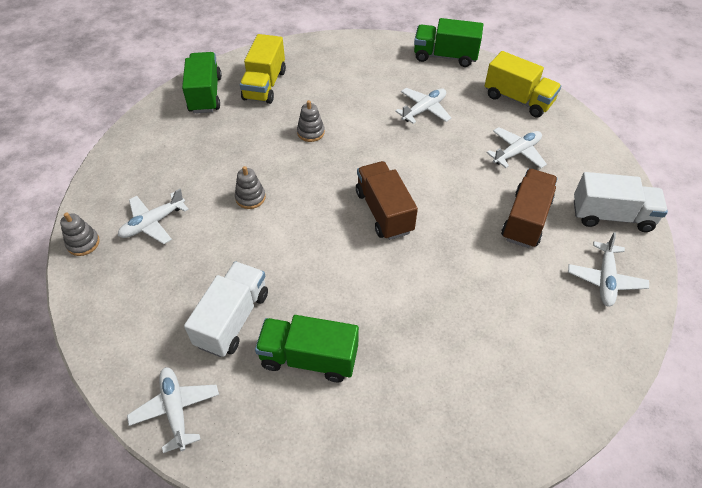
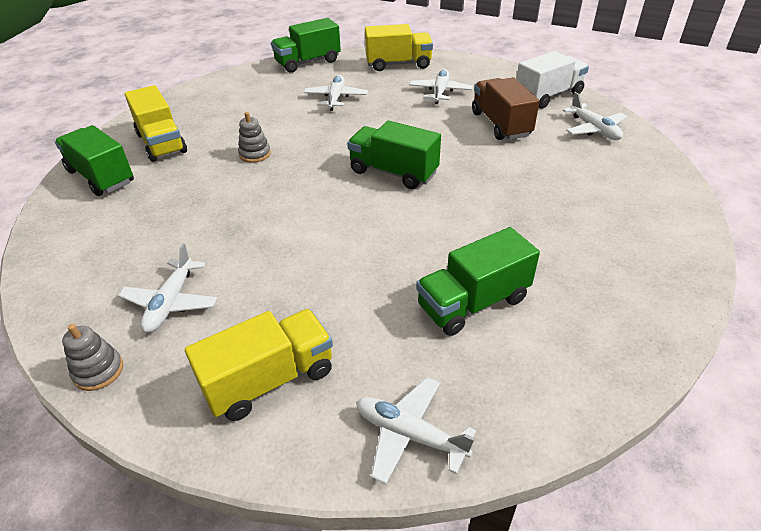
camera: 40 degrees left, 10 degrees down
white truck [184,261,268,357] -> none
grey stacking toy [235,166,266,209] -> none
brown truck [356,161,418,240] -> green truck [347,120,441,189]
none -> yellow truck [185,309,333,421]

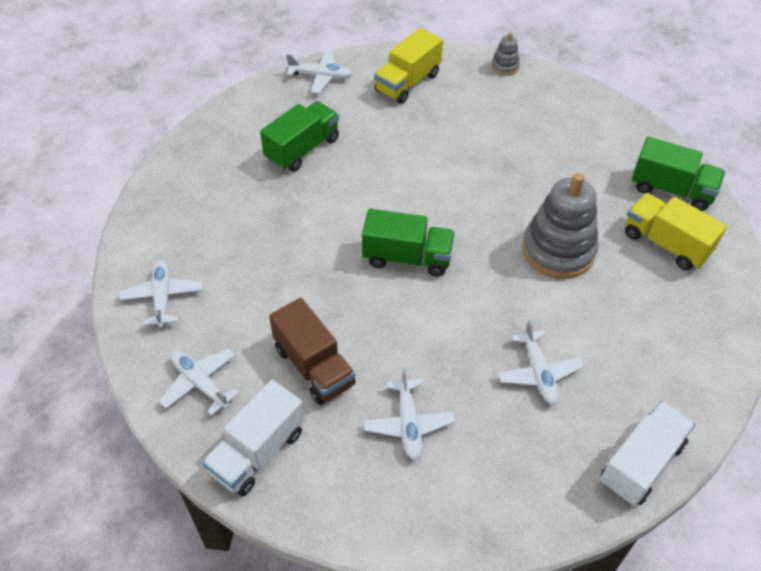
camera: 160 degrees right, 10 degrees up
white plane [118,243,217,333] -> white plane moved to [119,260,202,328]
grey stacking toy [238,112,271,163] -> grey stacking toy [522,173,598,279], size x2.19
green truck [271,18,341,73] -> white truck [600,401,695,506]
yellow truck [365,24,433,71] -> none

